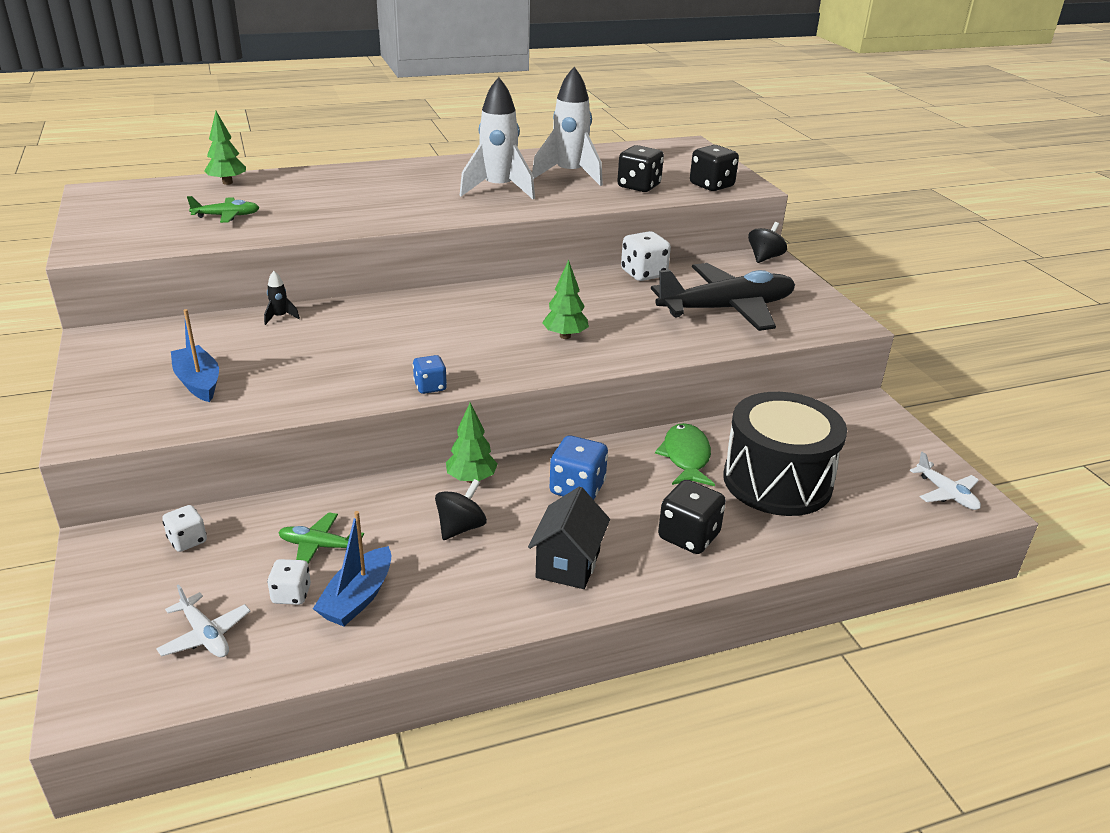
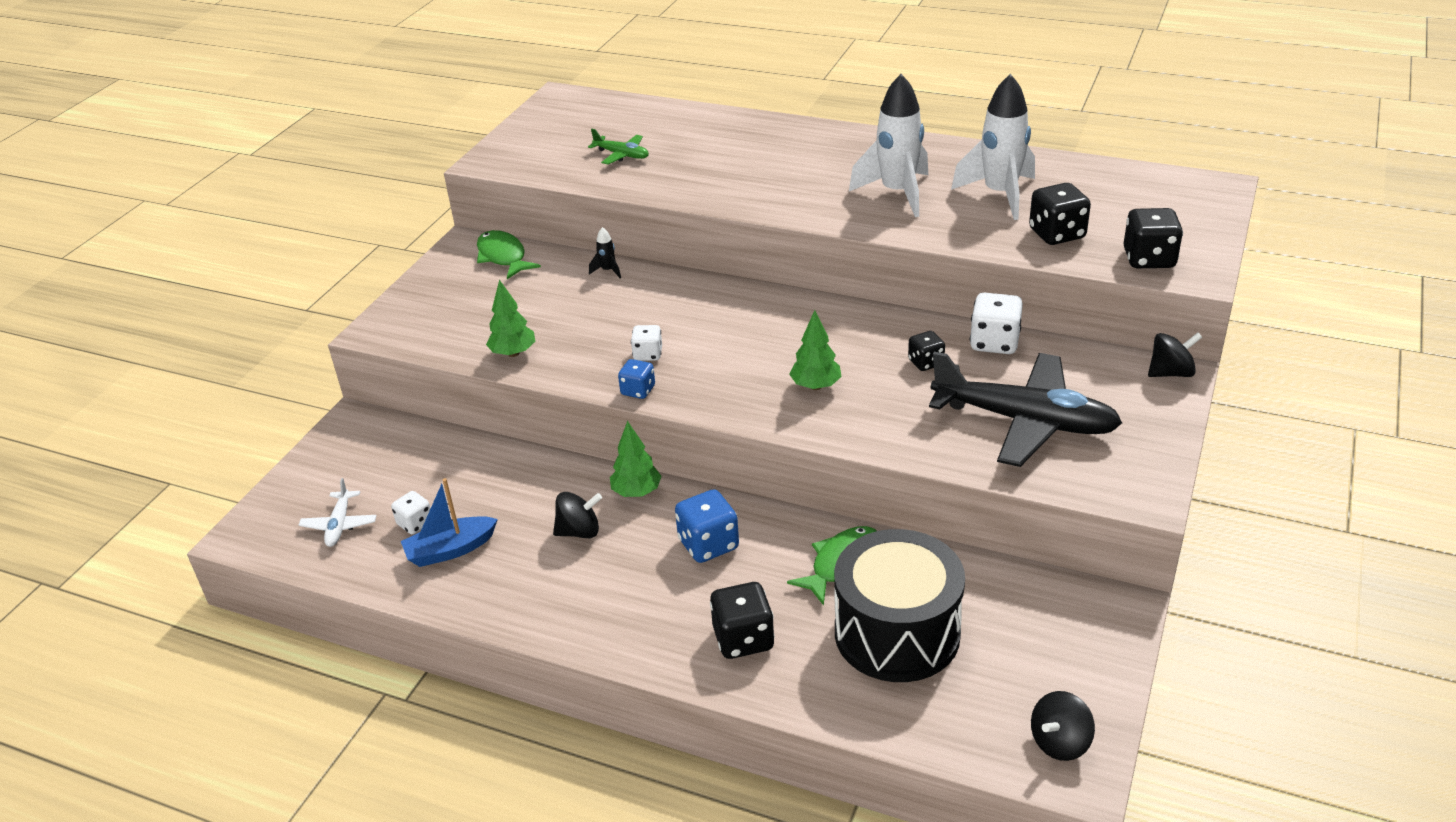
camera: 45 degrees right, 5 degrees up
white dice [162,505,207,552] -> white dice moved to [631,325,662,361]
blue boat [171,309,219,402] -> none
green tree [204,111,246,185] -> green tree moved to [486,280,535,357]
green plane [278,512,364,564] -> none
black house [528,487,610,589] -> none
white plane [910,452,981,510] -> black spinning top [1031,691,1095,761]
none -> green fish [477,230,541,279]
none -> black dice [908,331,945,371]

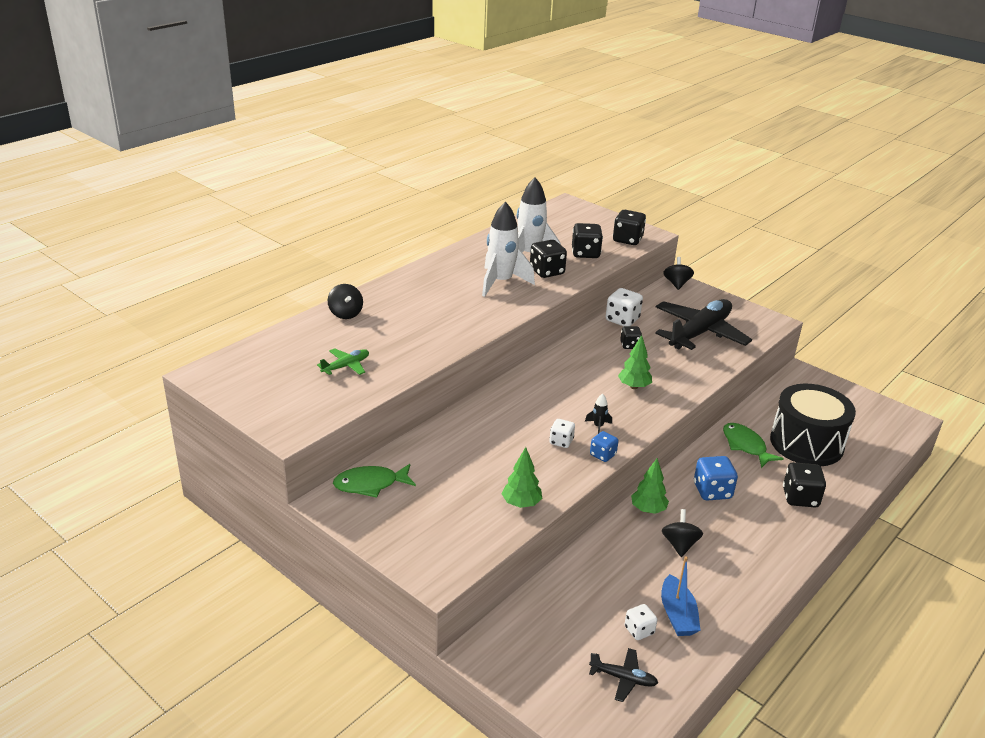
camera: 75 degrees left, 5 degrees down
white plane [299,478,377,547] -> black plane [589,648,658,702]
black rocket [589,227,621,278] -> black rocket moved to [585,394,612,434]
black spinning top [1031,691,1095,761] -> black spinning top moved to [328,284,363,319]
none -> black dice [530,240,567,278]

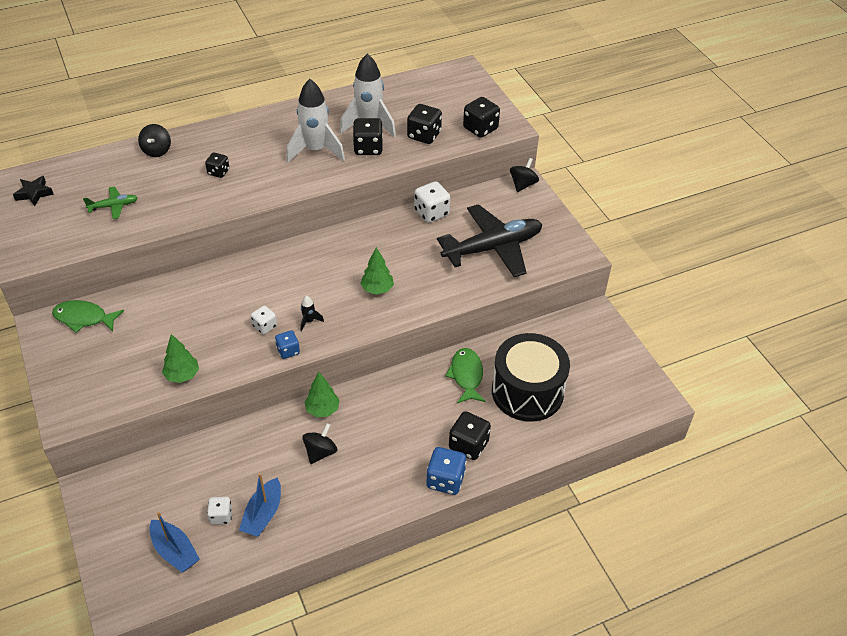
camera: 25 degrees right, 15 degrees up
black plane [589,648,658,702] -> blue boat [149,512,200,573]
black dice [620,326,642,349] -> black dice moved to [205,153,229,178]
blue dice [694,456,738,501] -> blue dice moved to [427,447,467,495]
none -> black star [13,176,54,206]

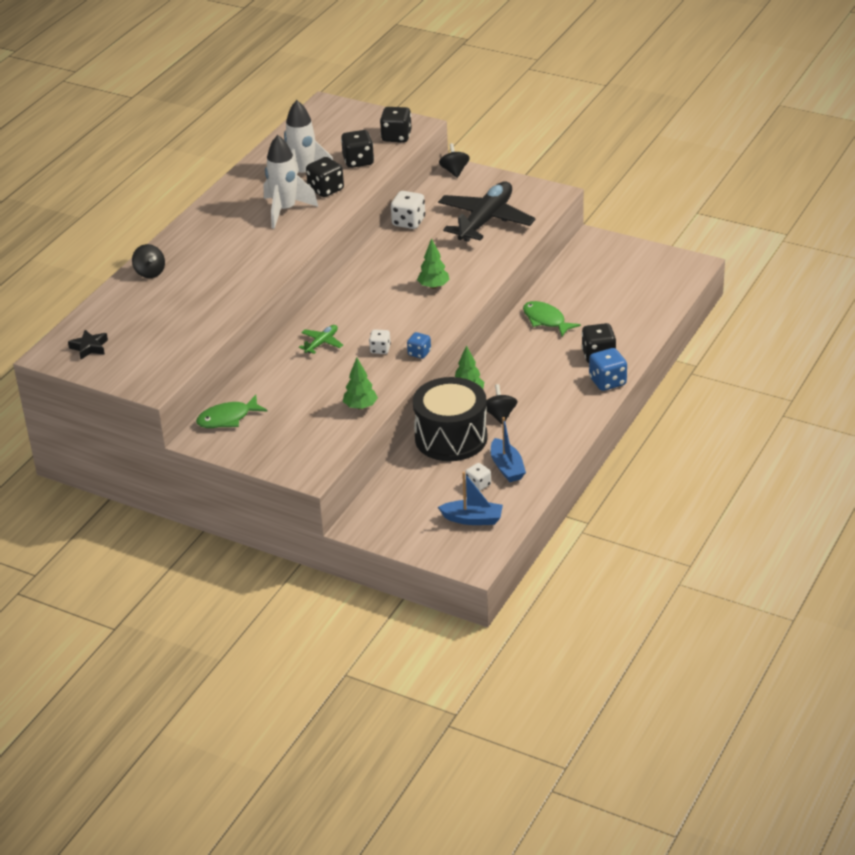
camera: 35 degrees left, 10 degrees down
green plane [83,186,138,219] -> green plane moved to [299,325,343,354]
black dice [205,153,229,178] -> none
black rocket [300,296,324,331] -> none
black drum [492,333,570,422] -> black drum moved to [413,377,488,461]

